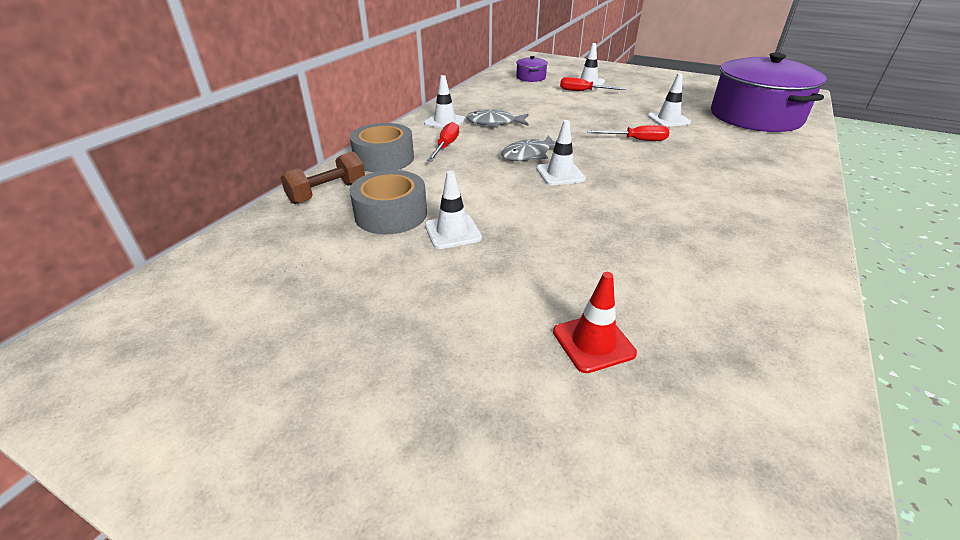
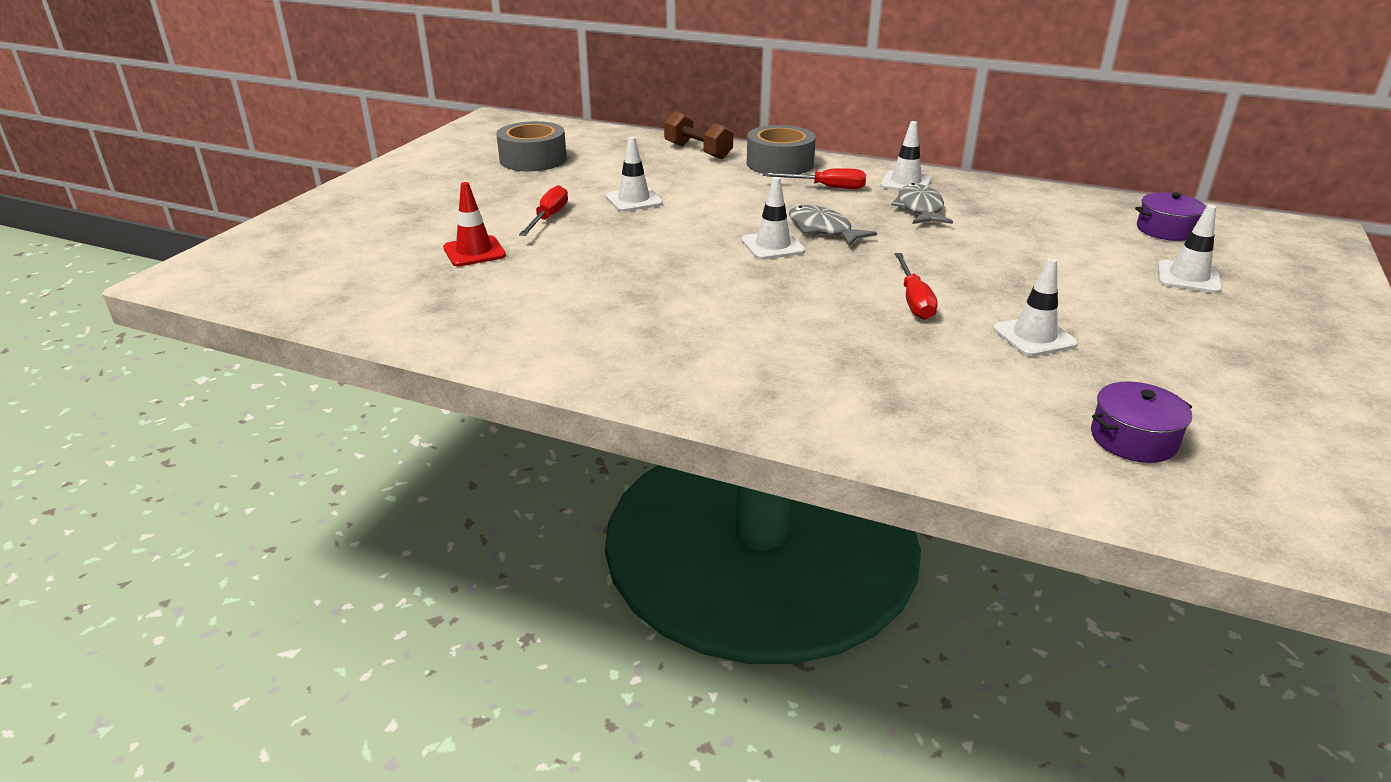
camera: 85 degrees right, 5 degrees down
grey tape [350,170,427,234] -> grey tape moved to [497,121,567,171]
red screwdriver [560,77,626,91] -> red screwdriver moved to [519,185,568,236]
purple pot [711,53,827,132] -> purple pot [1091,381,1192,463], size x0.41

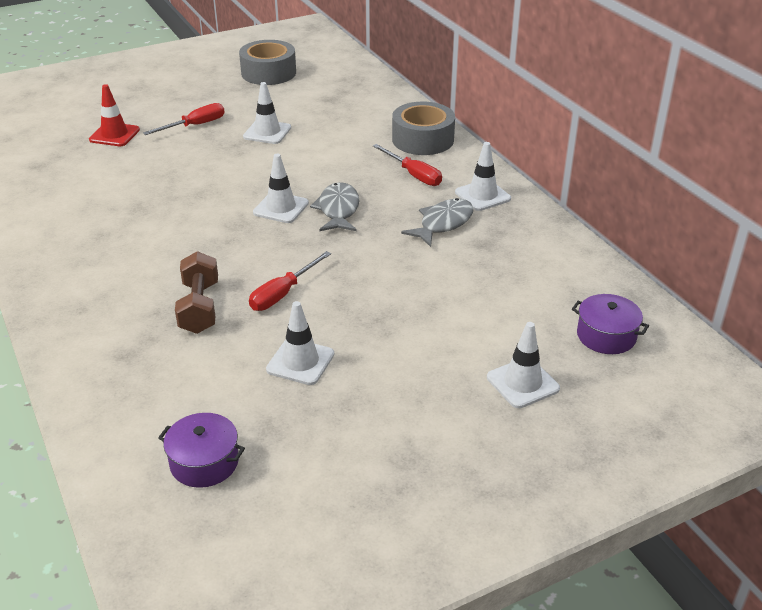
camera: 40 degrees right, 5 degrees up
brown dumbbell [664,112,733,159] -> brown dumbbell moved to [175,251,218,334]

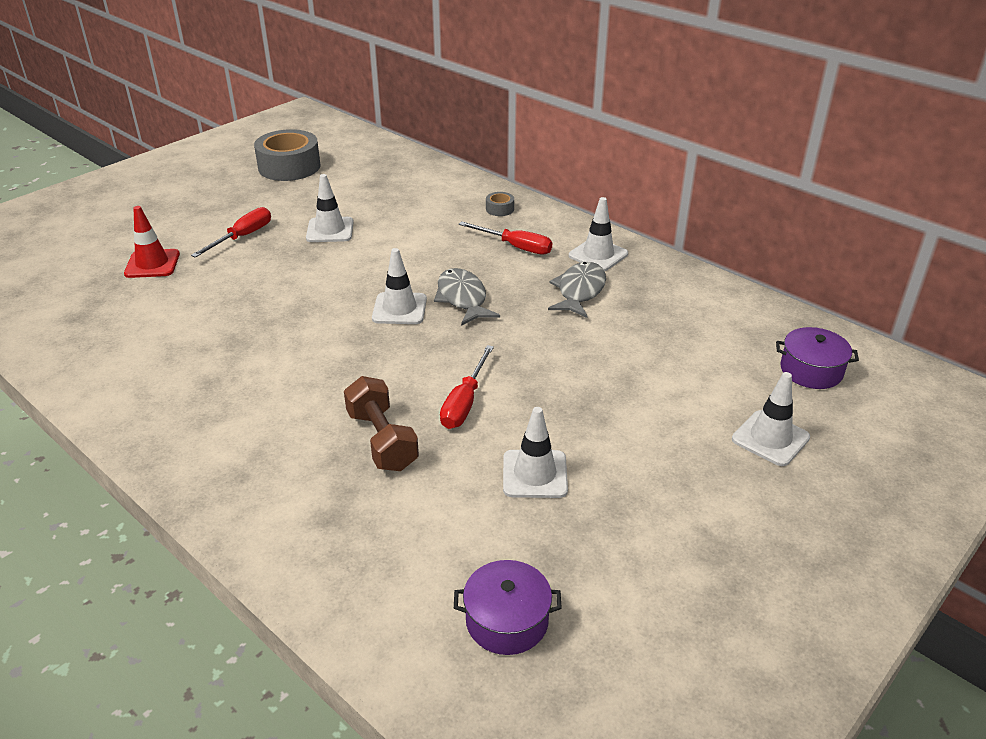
camera: 20 degrees left, 0 degrees up
grey tape [392,102,455,155] -> grey tape [486,192,514,216], size x0.43

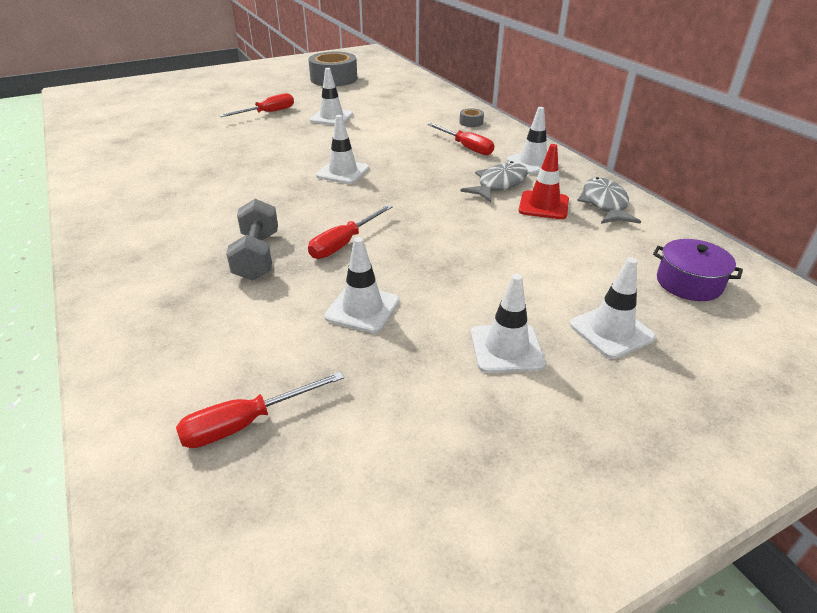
camera: 20 degrees right, 0 degrees up
red traffic cone [124,206,180,278] -> red traffic cone moved to [518,144,569,219]
brown dumbbell [344,376,419,471] -> grey dumbbell [226,199,278,281]
grey fish [434,268,500,326] -> grey fish moved to [577,177,641,224]
purple pot [454,560,562,655] -> red screwdriver [176,372,344,448]
none -> white traffic cone [471,274,546,373]

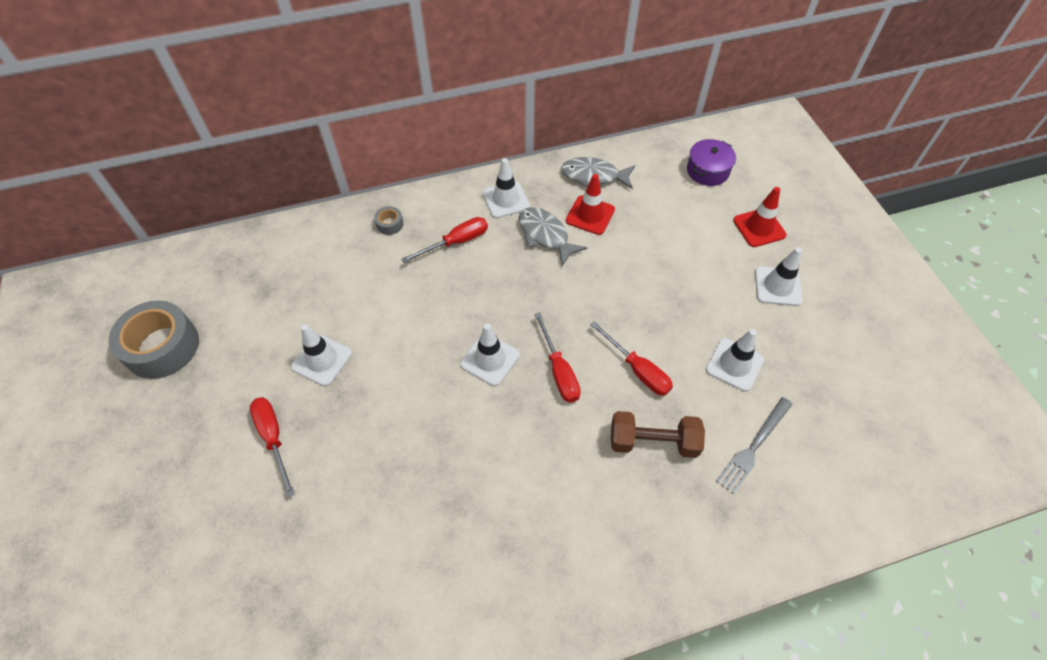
camera: 80 degrees left, 20 degrees up
red screwdriver [176,372,344,448] -> red screwdriver moved to [534,312,581,403]
grey dumbbell [226,199,278,281] -> brown dumbbell [611,411,705,458]
white traffic cone [570,257,656,359] -> red traffic cone [733,187,786,247]
none -> grey fork [716,397,792,494]

